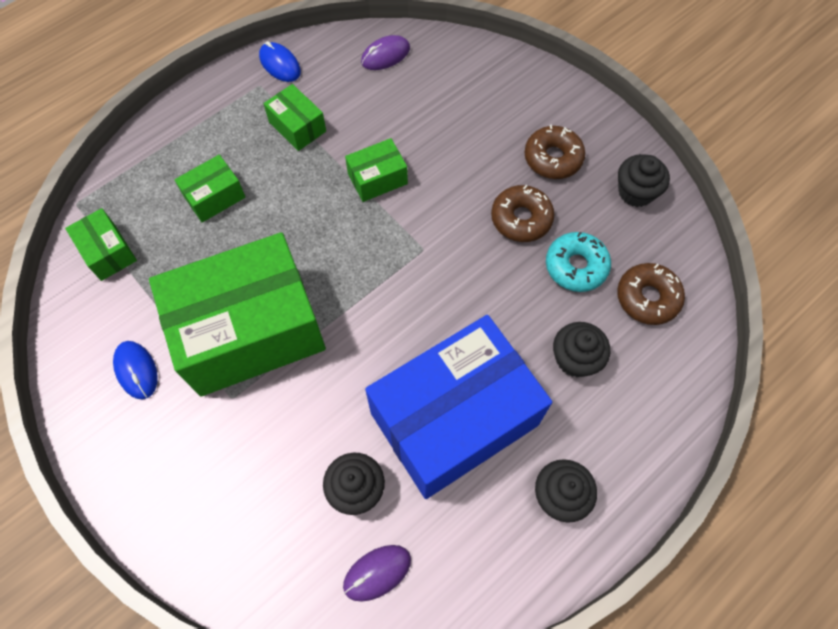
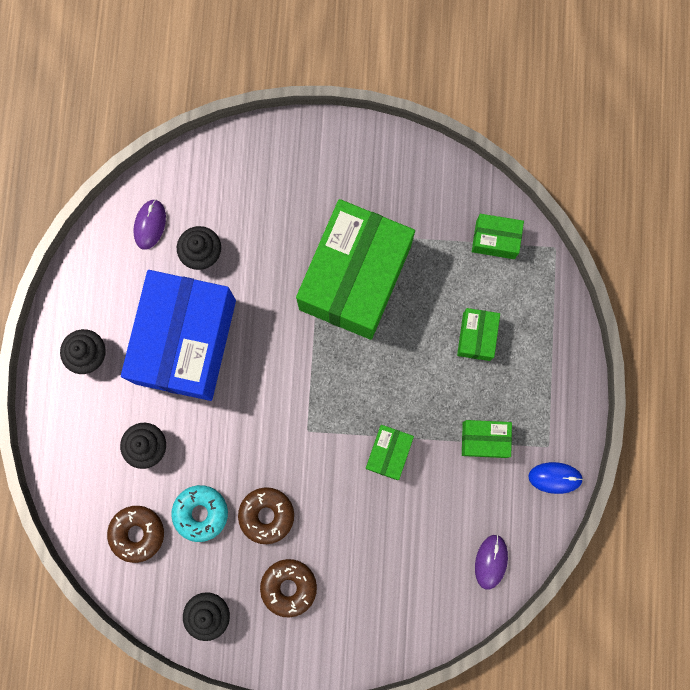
camera: 135 degrees right, 15 degrees up
blue mouse [113,341,158,400] -> none

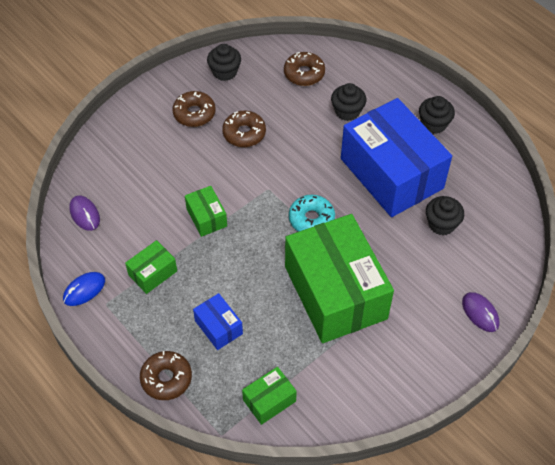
camera: 135 degrees right, 25 degrees down
purple mouse [133,199,166,250] -> purple mouse moved to [462,292,499,332]
turquoise donut [171,485,228,542] -> turquoise donut moved to [289,195,335,232]
green box [457,308,500,361] -> blue box [193,293,243,350]
none -> brown donut [140,351,192,400]

